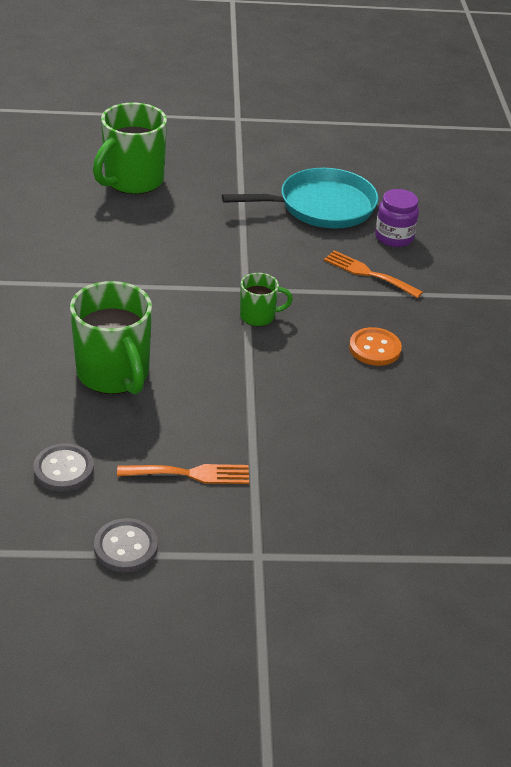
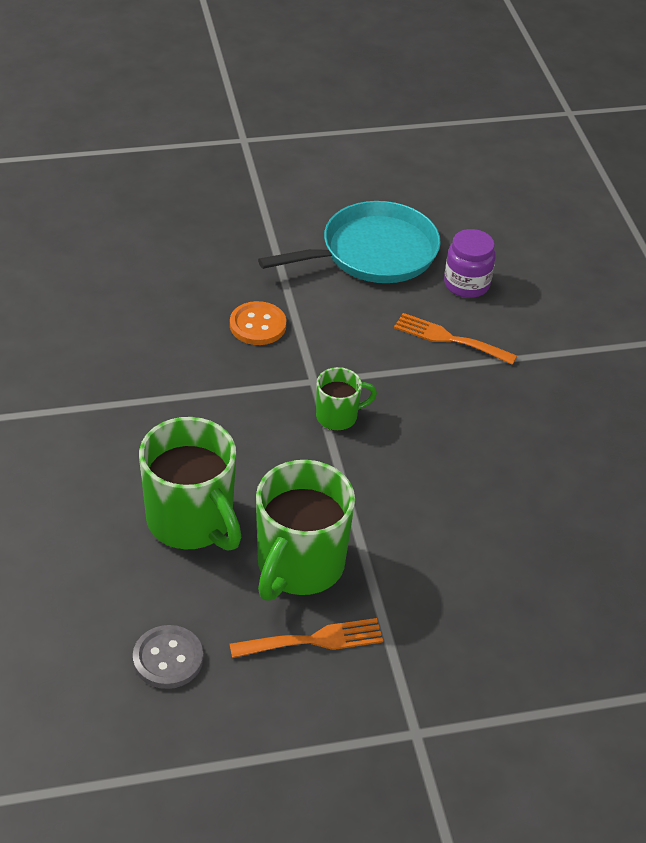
camera: 10 degrees left, 5 degrees up
green mug [93,103,167,194] -> green mug moved to [256,460,355,601]
grey button [94,518,158,572] -> none
orange button [349,327,402,366] -> orange button moved to [230,301,286,345]

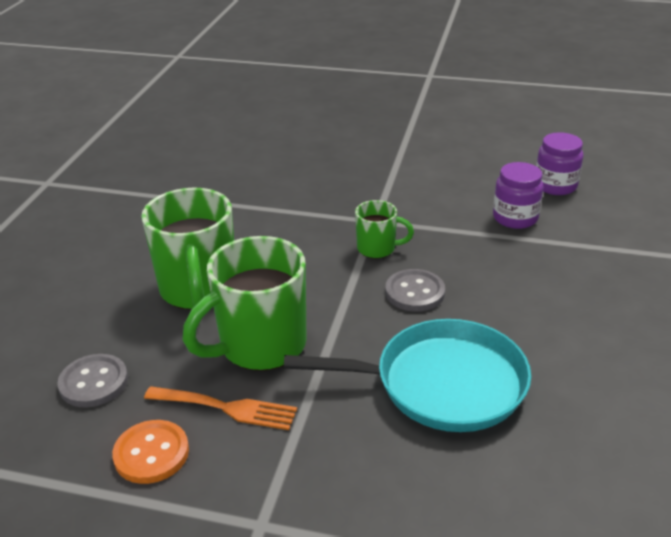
camera: 30 degrees right, 10 degrees down
orange button [230,301,286,345] -> orange button moved to [112,420,189,484]
turquoise pan [258,201,441,283] -> turquoise pan moved to [284,319,531,432]
orange fork [394,313,517,365] -> purple jar [493,162,543,229]
none -> grey button [385,269,445,312]

